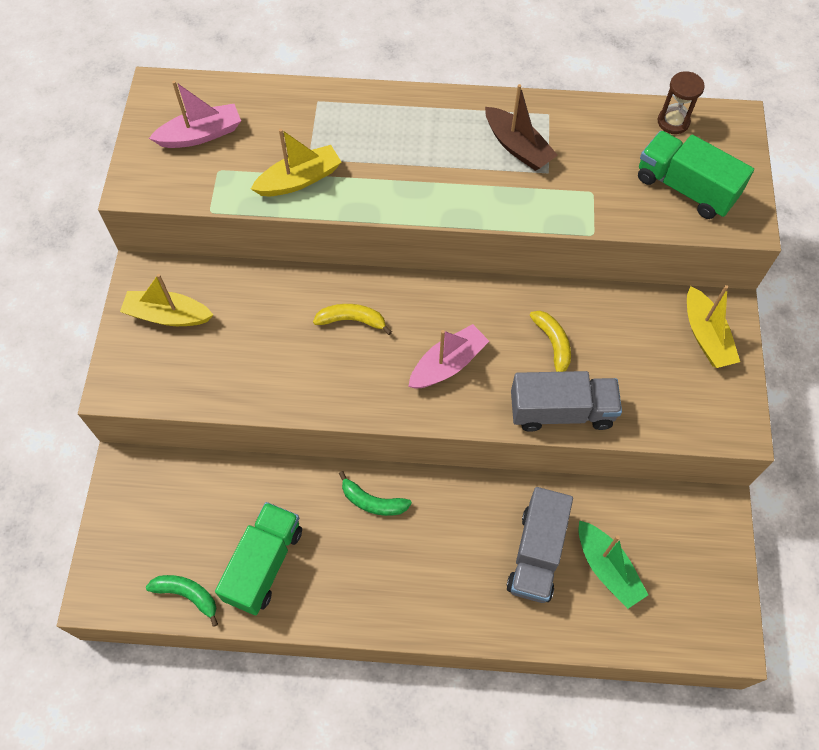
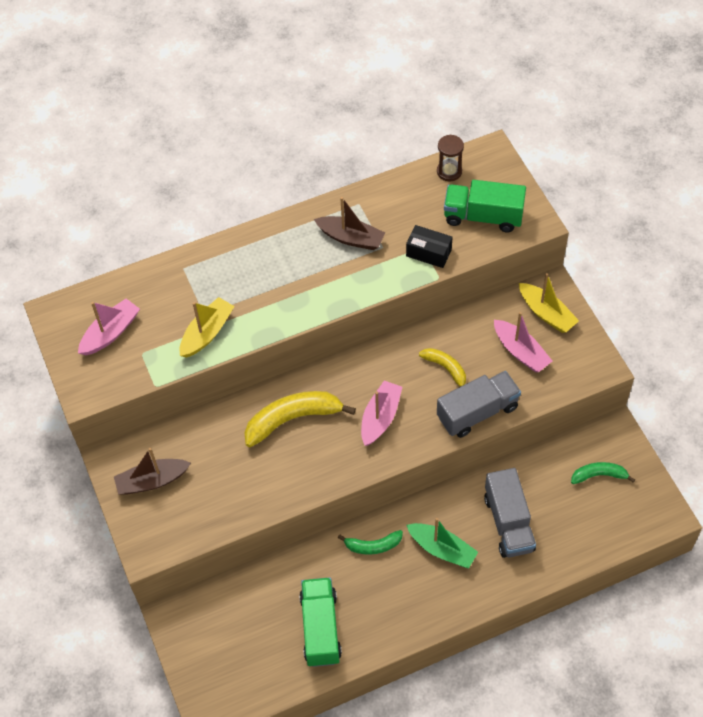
camera: 25 degrees left, 5 degrees down
yellow boat [120,274,213,326] -> brown boat [114,448,191,495]
green banana [146,575,218,627] -> green banana moved to [571,462,635,484]
yellow banana [313,304,392,335] -> yellow banana [244,391,356,447], size x1.77
green boat [578,520,648,609] -> green boat moved to [406,518,478,569]
none -> black box [406,225,452,268]
none -> pink boat [494,312,552,372]

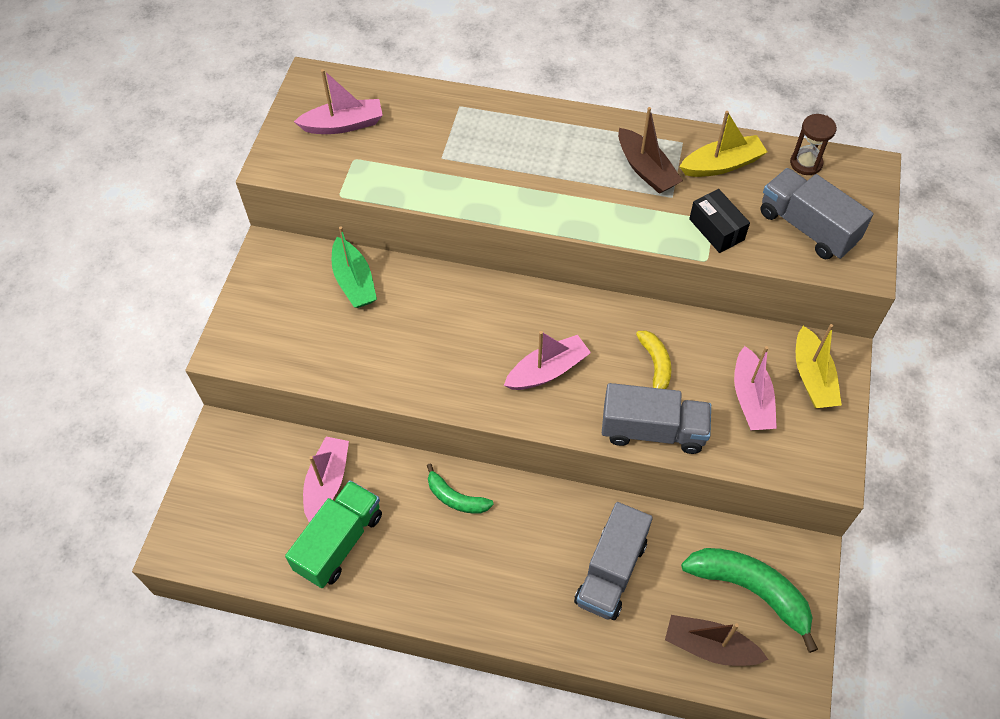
camera: 35 degrees right, 0 degrees up
brown boat [114,448,191,495] -> brown boat moved to [665,615,768,666]
yellow boat [180,297,235,358] -> yellow boat moved to [679,111,767,177]
yellow banana [244,391,356,447] -> none
green boat [406,518,478,569] -> green boat moved to [332,226,377,308]
green truck [444,180,526,232] -> grey truck [760,168,874,259]
green banana [571,462,635,484] -> green banana [681,548,818,653], size x1.77
none -> pink boat [303,437,349,522]

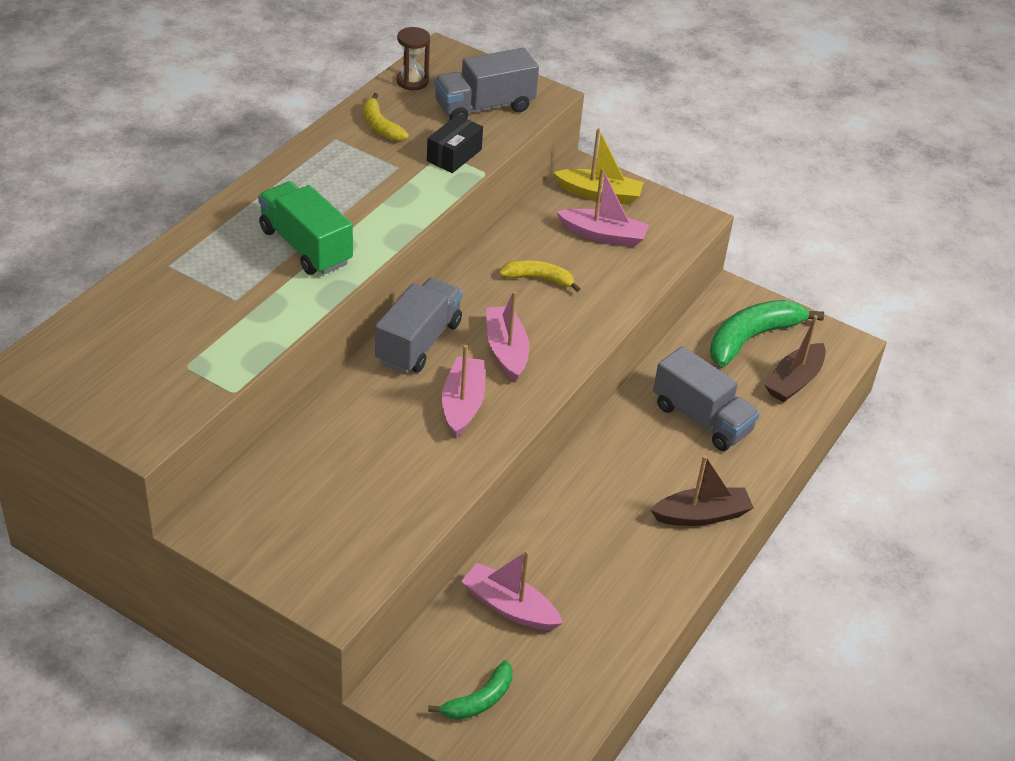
camera: 75 degrees left, 15 degrees down
green truck [285,480,382,588] -> green truck moved to [258,182,353,275]
pink boat [294,69,383,134] -> pink boat moved to [442,345,485,437]
green boat [332,226,377,308] -> none
green banana [427,463,494,514] -> green banana moved to [428,660,513,720]
grey truck [602,383,711,454] -> grey truck moved to [375,278,463,373]
brown boat [618,107,683,194] -> brown boat moved to [650,455,754,526]
yellow boat [679,111,767,177] -> yellow banana [364,93,409,141]
black box [689,189,750,253] -> black box turned 45 degrees counterclockwise [427,115,483,173]

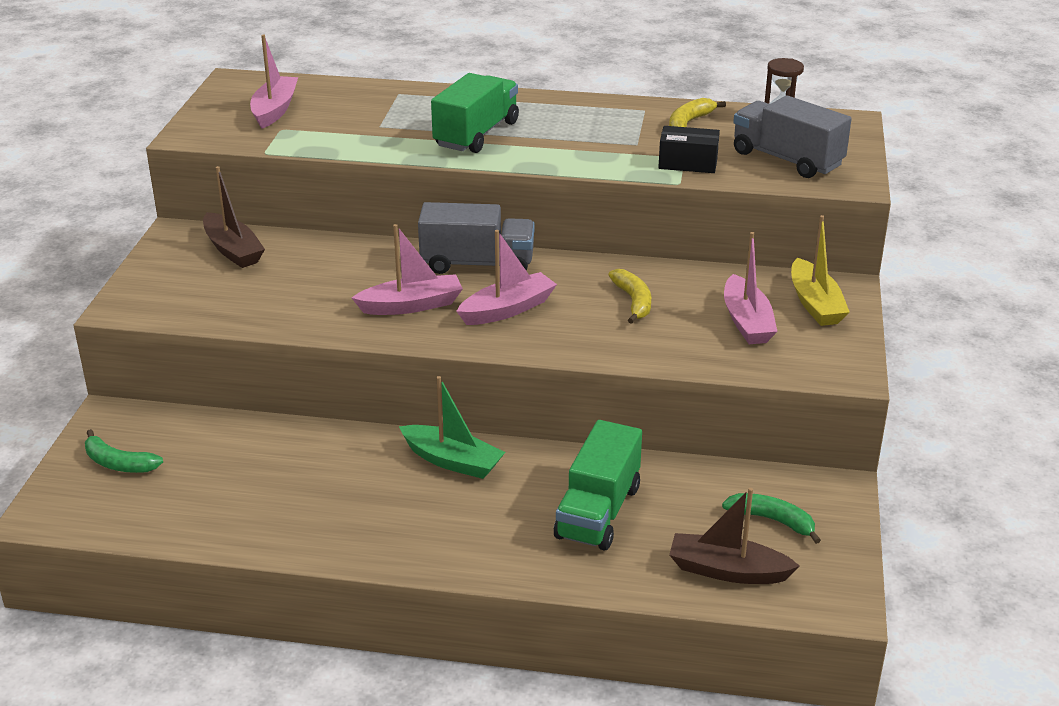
camera: 70 degrees right, 10 degrees down
pink boat [461,551,563,630] -> pink boat moved to [250,35,298,129]
brown boat [650,455,754,526] -> brown boat moved to [203,166,265,268]
grey truck [653,346,760,451] -> green truck [554,420,642,551]
green banana [710,300,824,367] -> green banana [722,493,821,544], size x0.56
none -> green boat [399,376,505,479]

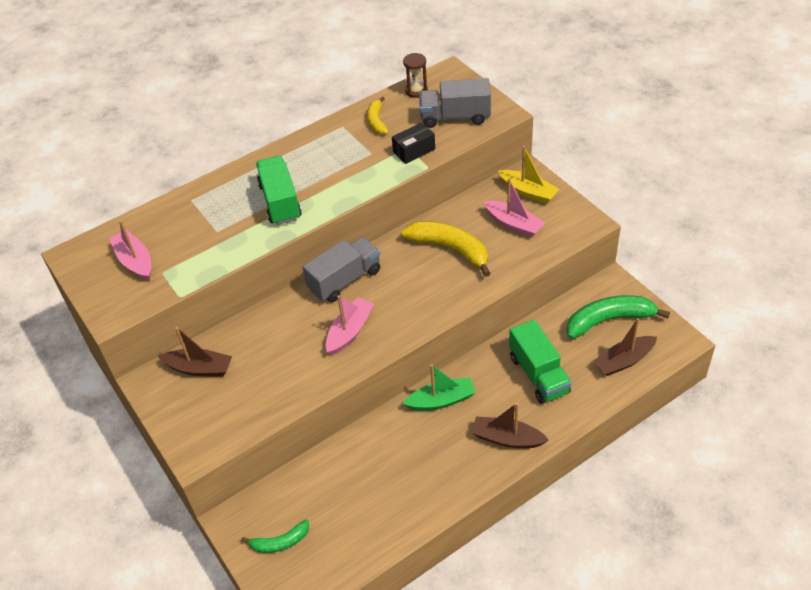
camera: 40 degrees left, 15 degrees up
pink boat [456,230,557,325] -> none
yellow banana [608,269,651,324] -> yellow banana [401,221,491,277], size x1.77
green banana [722,493,821,544] -> green banana [567,295,670,339], size x1.77
none -> brown boat [472,403,549,448]

